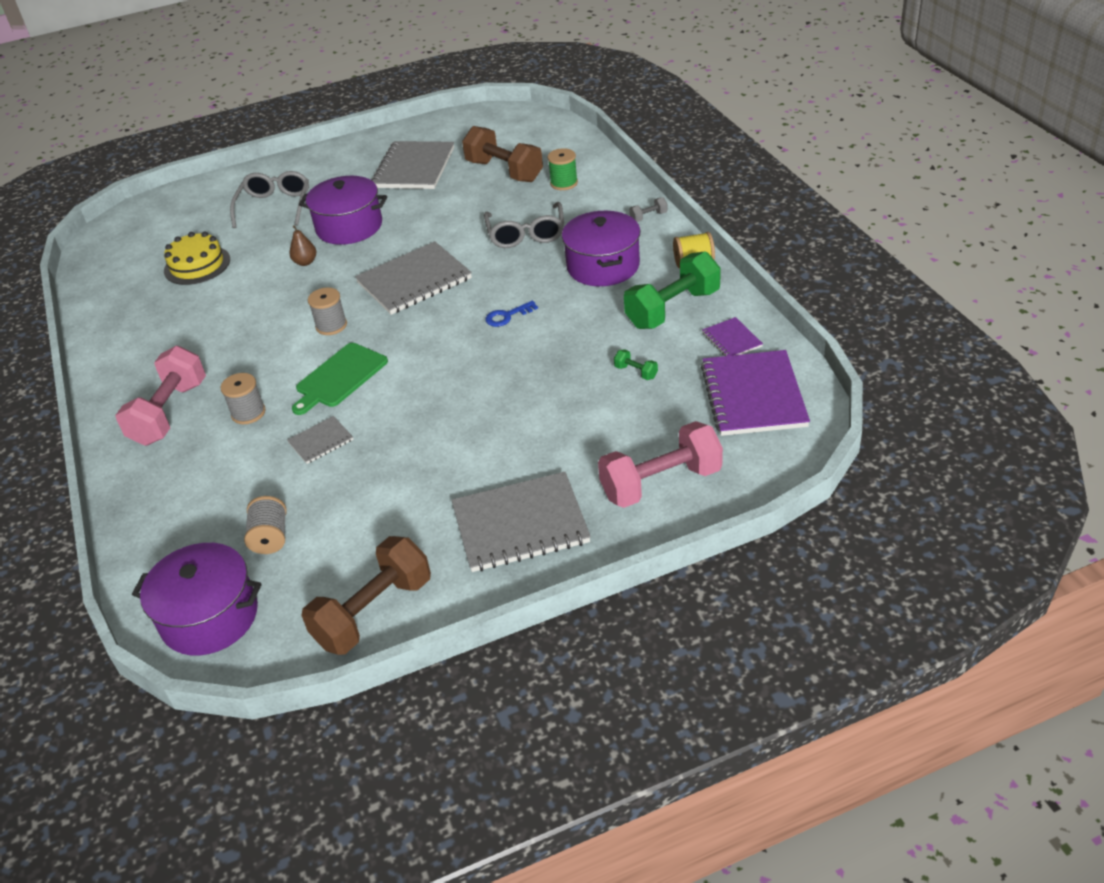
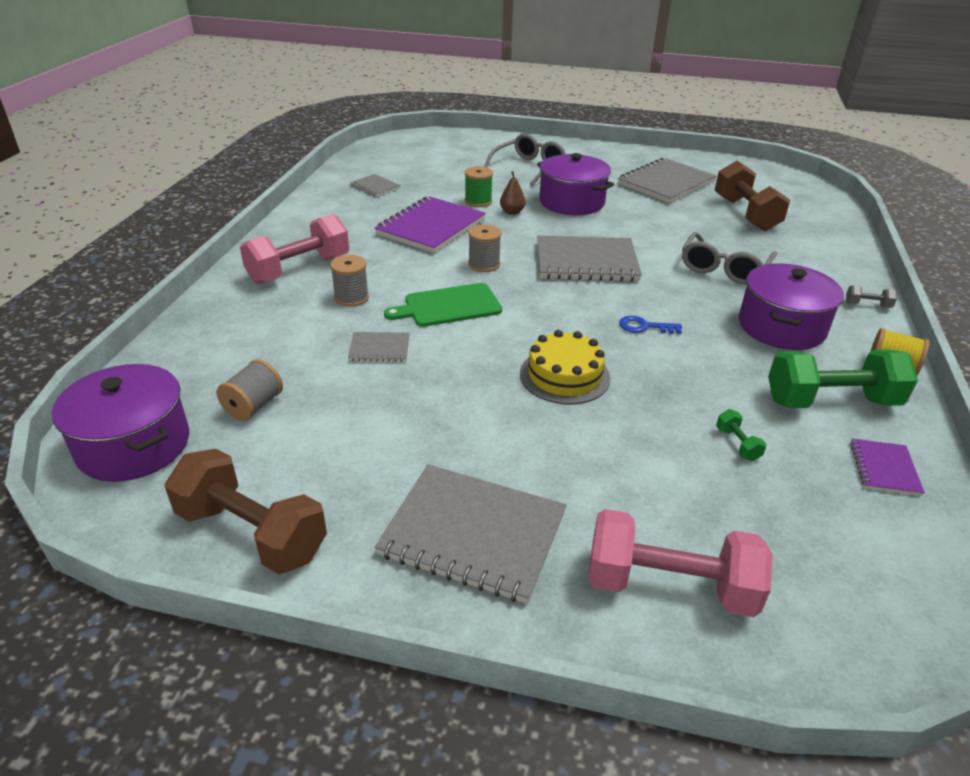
camera: 30 degrees right, 5 degrees down
yellow cake [164,232,230,285] -> yellow cake moved to [520,330,610,405]
brown dumbbell [301,536,431,655] -> brown dumbbell turned 45 degrees clockwise [165,449,327,575]
green spool [548,148,578,190] -> green spool moved to [465,166,493,207]
purple notebook [701,350,810,436] -> purple notebook moved to [375,196,486,253]
none -> grey notebook [350,174,401,197]

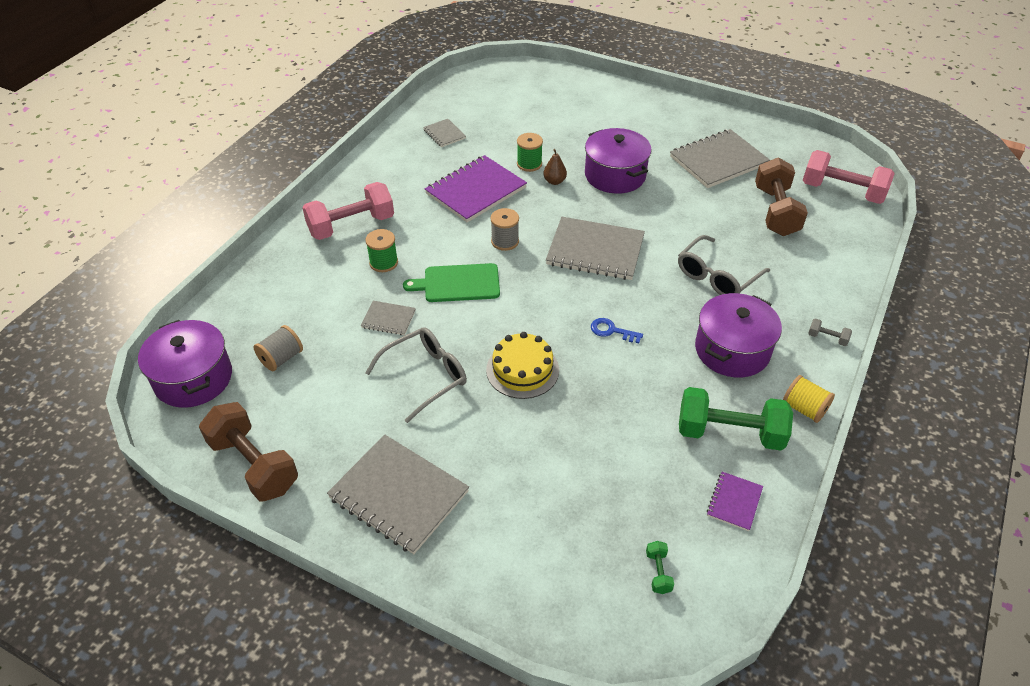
camera: 15 degrees right, 10 degrees up
grey spool [330,255,369,307] -> green spool [365,229,398,272]
grey glasses [484,133,566,186] -> grey glasses moved to [365,327,467,423]
pink dumbbell [588,509,773,617] -> pink dumbbell moved to [803,150,895,204]
green dumbbell [716,409,767,461] -> green dumbbell moved to [646,541,674,594]

